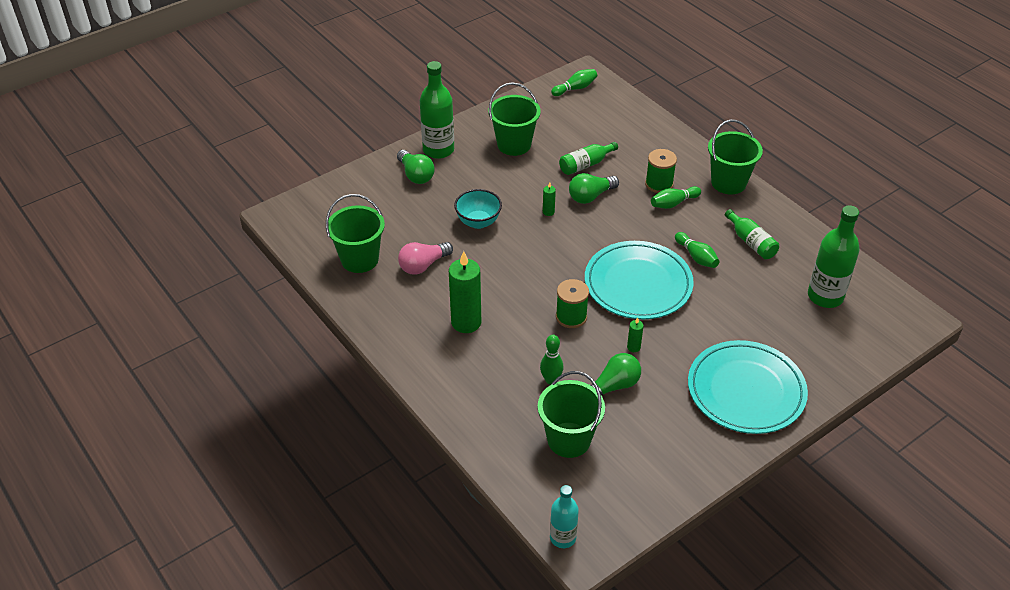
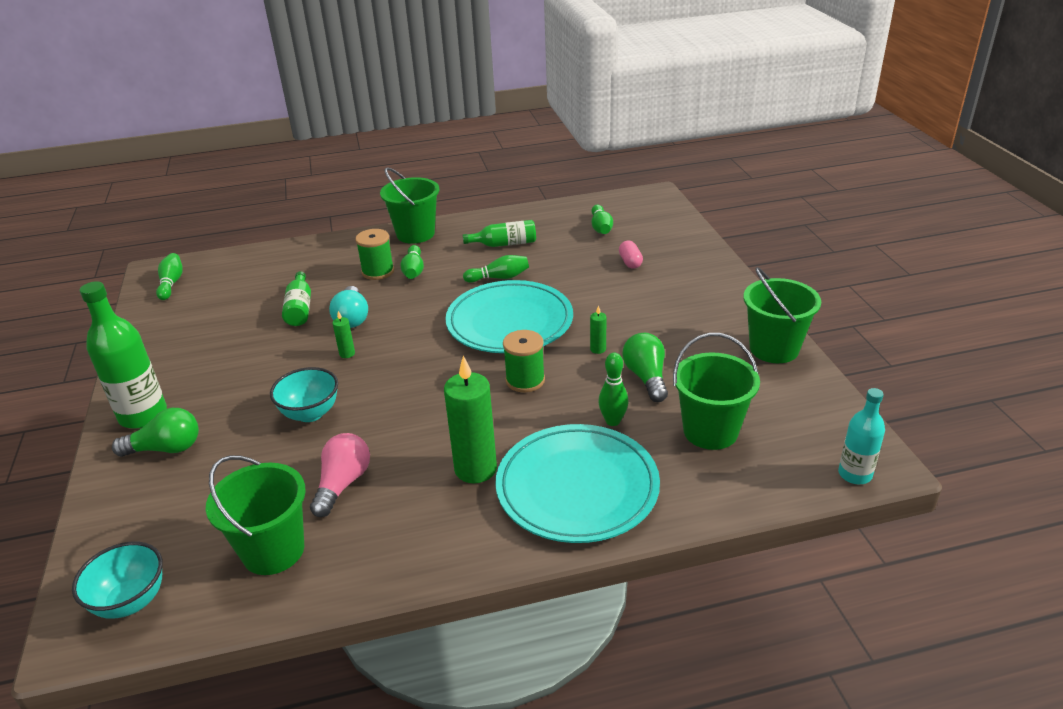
camera: 65 degrees left, 10 degrees down
pink light bulb [398,242,453,275] -> pink light bulb turned 150 degrees counterclockwise [310,433,370,517]
green bucket [489,82,541,156] -> green bucket moved to [743,267,821,363]
green light bulb [569,173,619,204] -> turquoise light bulb [329,286,368,328]
turquoise plate [688,340,808,434] -> turquoise plate moved to [495,424,660,543]
green bottle [808,205,860,308] -> green bowling pin [591,205,613,234]
none -> turquoise bowl [72,542,163,619]
none -> pink capsule [619,241,643,269]

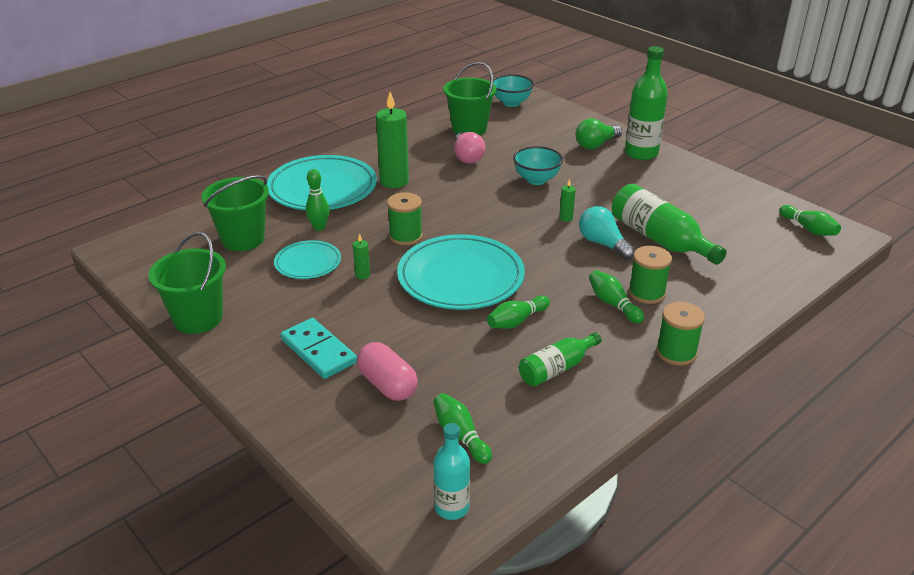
camera: 150 degrees right, 0 degrees up
green bottle [282,271,311,326] -> green bottle [612,184,727,265], size x1.64
green bucket [380,167,439,244] -> green spool [656,302,705,365]
pink capsule [619,241,643,269] -> pink capsule [357,342,418,401], size x1.58
green light bulb [622,333,668,402] -> turquoise plate [274,240,341,279]
turquoise bottle [838,388,885,484] -> turquoise bottle moved to [433,423,470,520]
none -> turquoise domino [280,318,357,379]

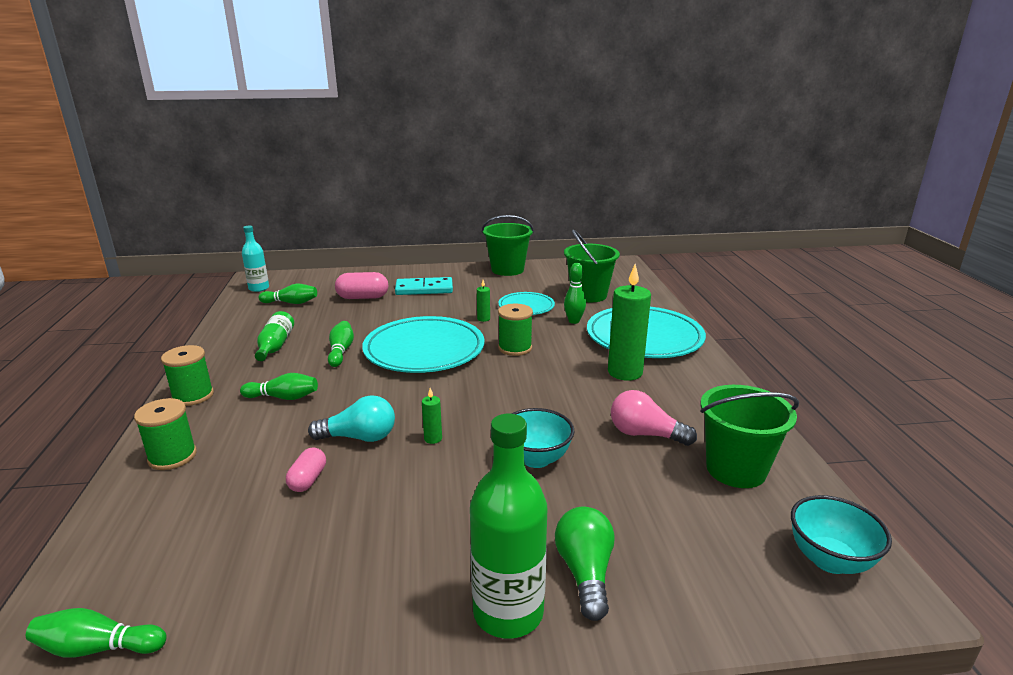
camera: 125 degrees right, 10 degrees down
green bottle [612,184,727,265] -> pink capsule [286,448,326,492]
green spool [628,246,672,304] -> green spool moved to [134,398,197,470]

